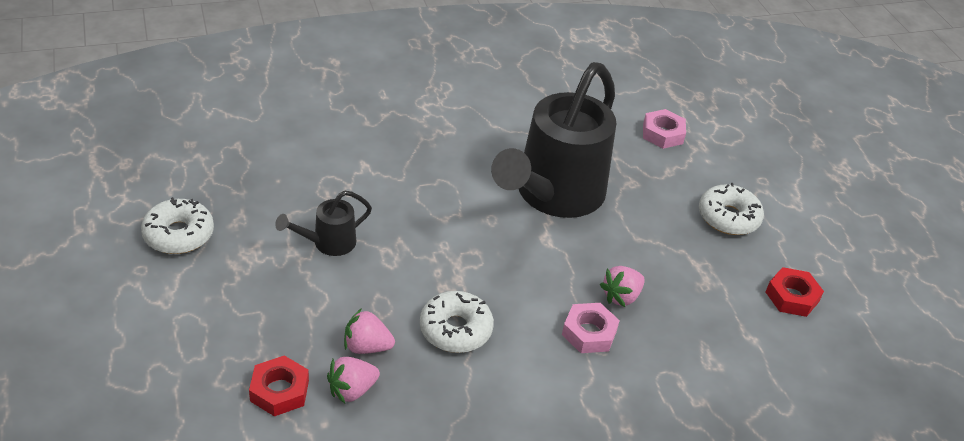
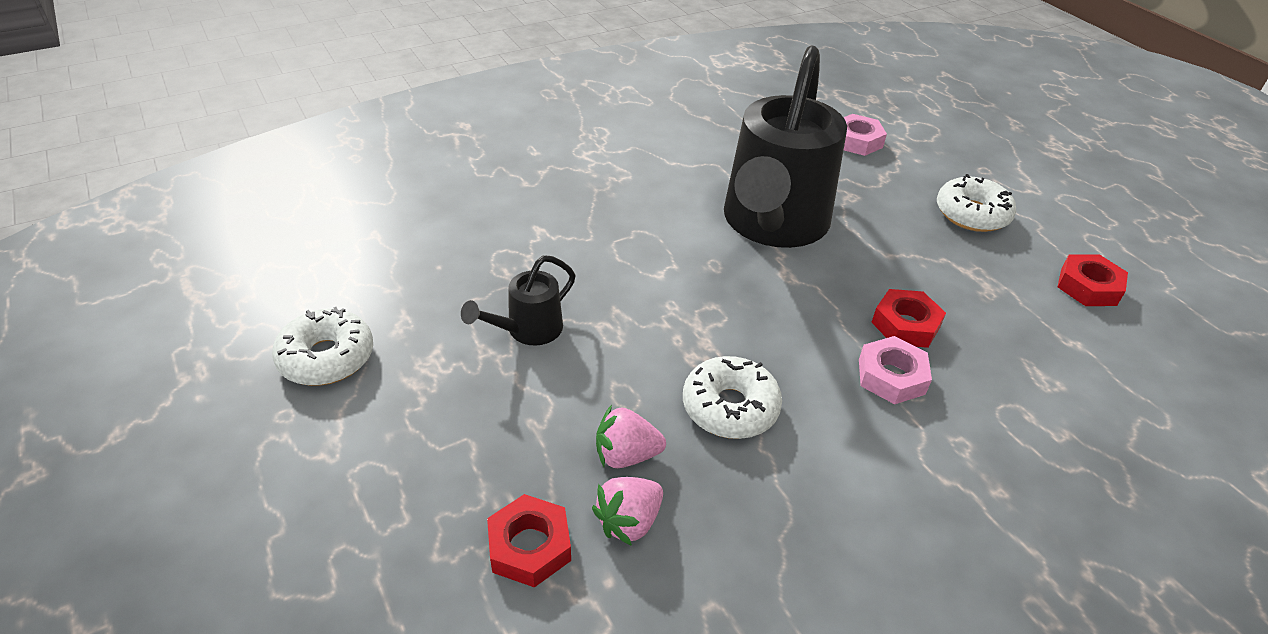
camera: 10 degrees left, 0 degrees up
pink strawberry [600,266,645,307] -> red nut [871,289,946,348]

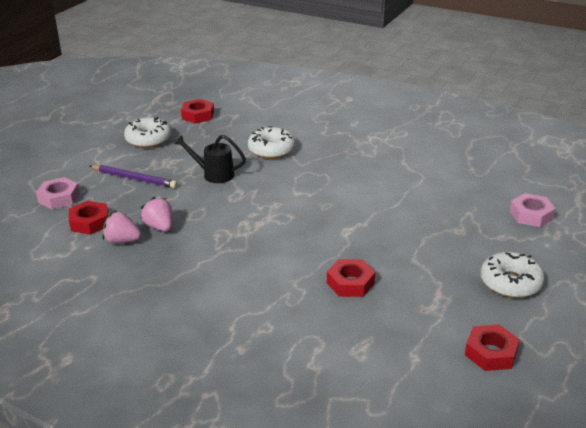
camera: 60 degrees right, 10 degrees down
white donut [683,356,782,439] -> white donut moved to [248,126,296,159]
black watering can [724,45,847,248] -> none
pink nut [859,336,932,404] -> pink nut moved to [36,177,80,209]
none -> purple pencil [90,165,178,188]
none -> red nut [181,99,214,124]

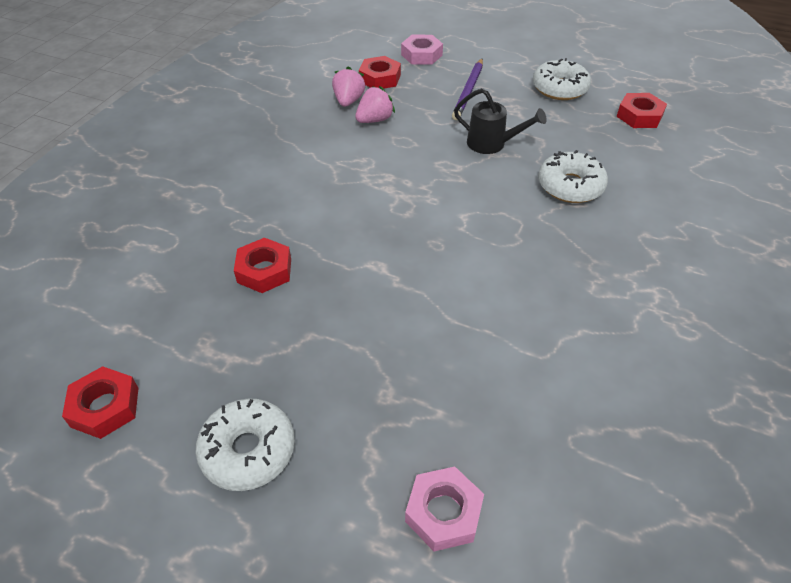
camera: 85 degrees right, 15 degrees up
black watering can [174,135,246,183] -> black watering can turned 105 degrees clockwise [454,88,547,154]

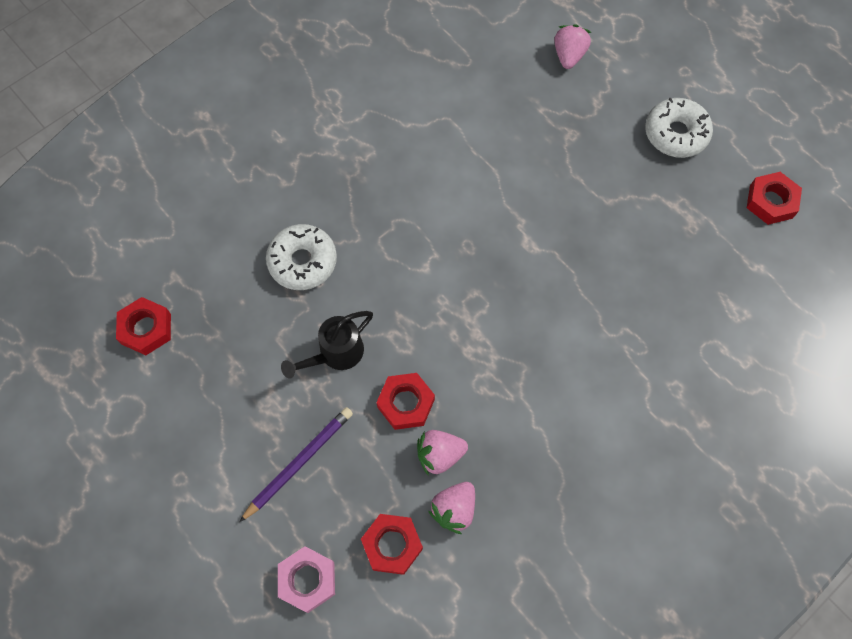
camera: 155 degrees left, 20 degrees up
red nut [234,238,291,293] -> red nut moved to [376,373,435,430]
pink nut [405,467,484,551] -> pink strawberry [554,24,591,69]
black watering can [454,88,547,154] -> black watering can turned 90 degrees counterclockwise [281,311,373,379]
white donut [533,58,591,100] -> none

